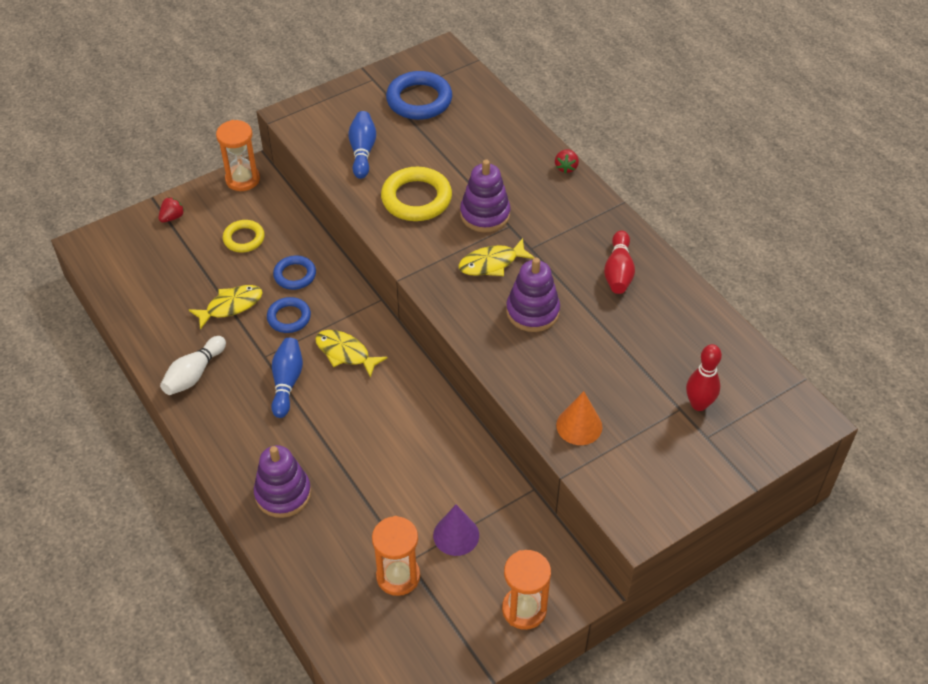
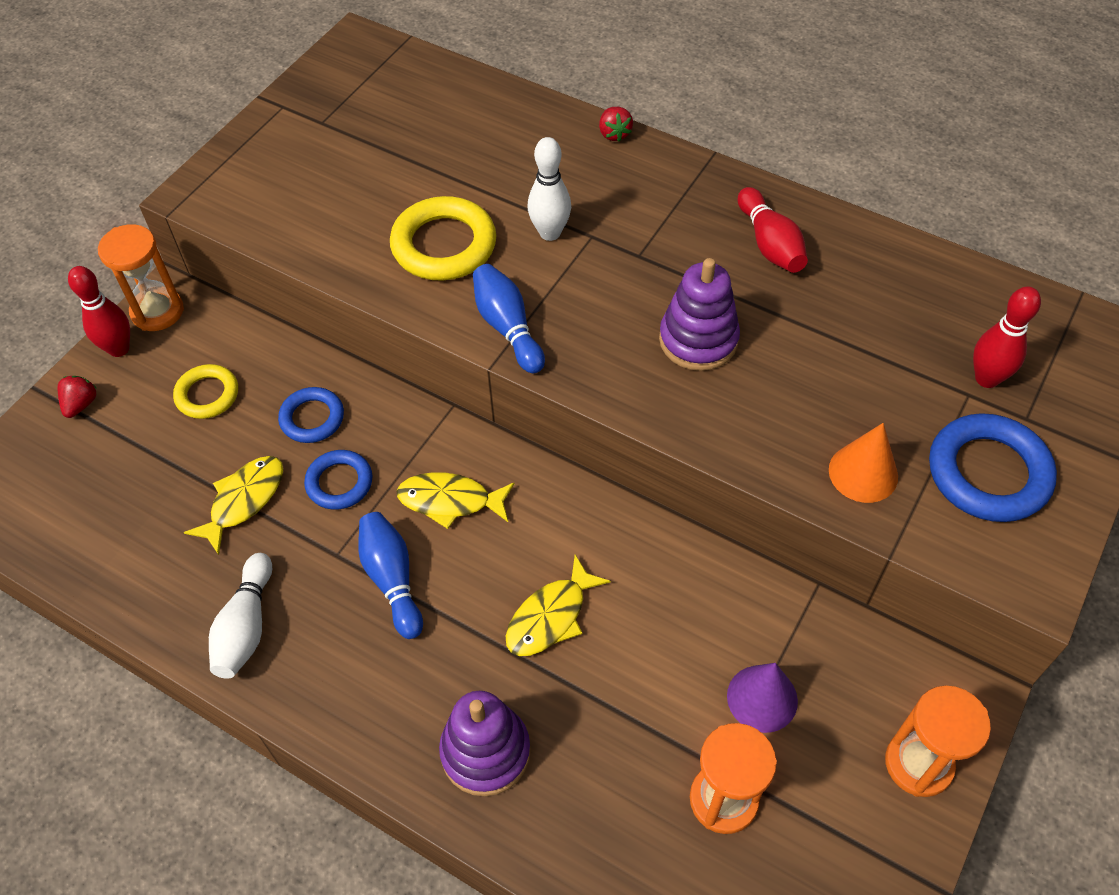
camera: 25 degrees left, 5 degrees up
blue bowling pin [348,111,376,179] -> blue bowling pin moved to [473,264,545,373]
blue ring [386,71,452,120] -> blue ring moved to [929,413,1057,522]
yellow fish [458,238,535,276] -> yellow fish moved to [506,555,611,656]
purple stacking toy [460,160,511,232] -> white bowling pin [527,137,571,241]
none -> red bowling pin [68,266,130,357]

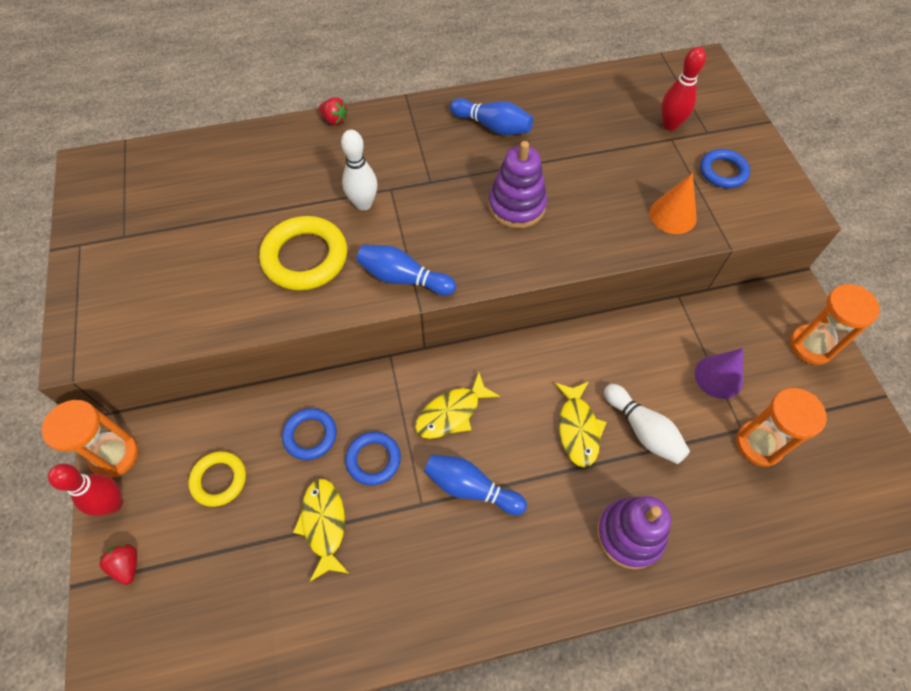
camera: 45 degrees left, 5 degrees up
white bowling pin [209,553,272,679] -> white bowling pin moved to [604,384,690,464]
red bowling pin [738,187,808,273] -> blue bowling pin [450,98,533,135]
blue ring [929,413,1057,522] -> blue ring [700,149,750,188], size x0.61

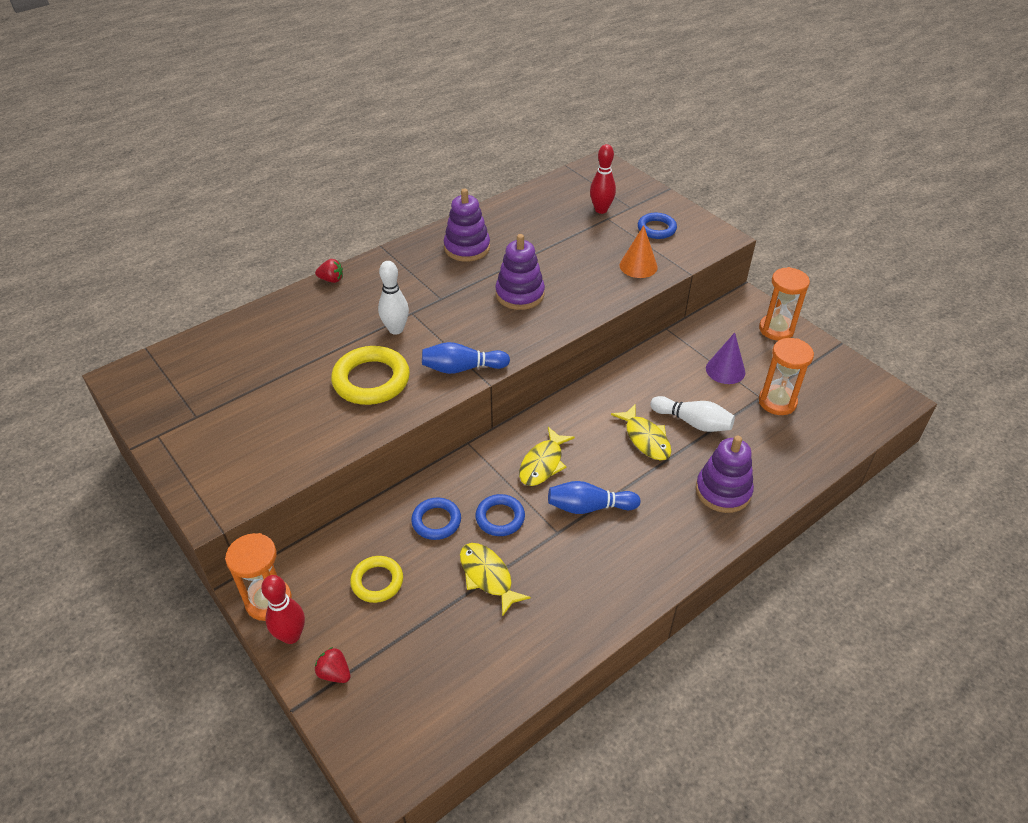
camera: 25 degrees left, 15 degrees down
blue bowling pin [450,98,533,135] -> purple stacking toy [444,188,490,262]

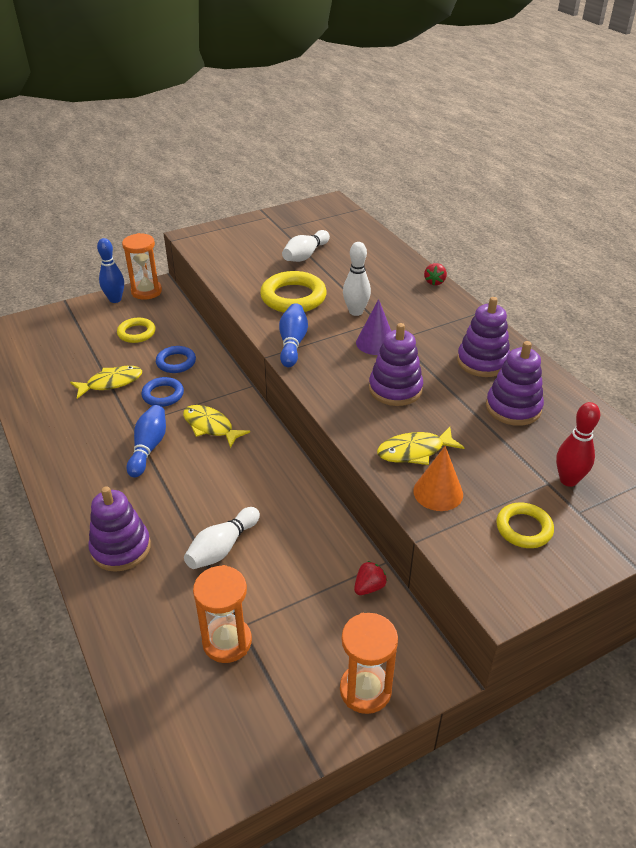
camera: 100 degrees right, 5 degrees down
red bowling pin [261,575,305,644] -> blue bowling pin [97,238,124,303]
red strawberry [315,647,351,683] -> red strawberry moved to [354,561,387,595]
yellow fish [611,404,671,460] -> yellow fish moved to [377,427,464,465]
blue ring [638,213,677,239] -> yellow ring [496,502,554,548]
purple cone [706,333,745,384] -> purple cone moved to [356,299,391,355]
none -> white bowling pin [282,230,330,262]
none -> purple stacking toy [486,341,544,426]

